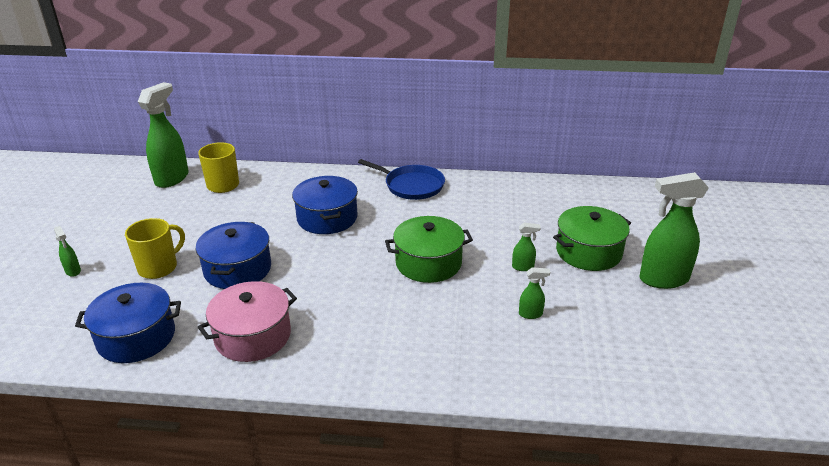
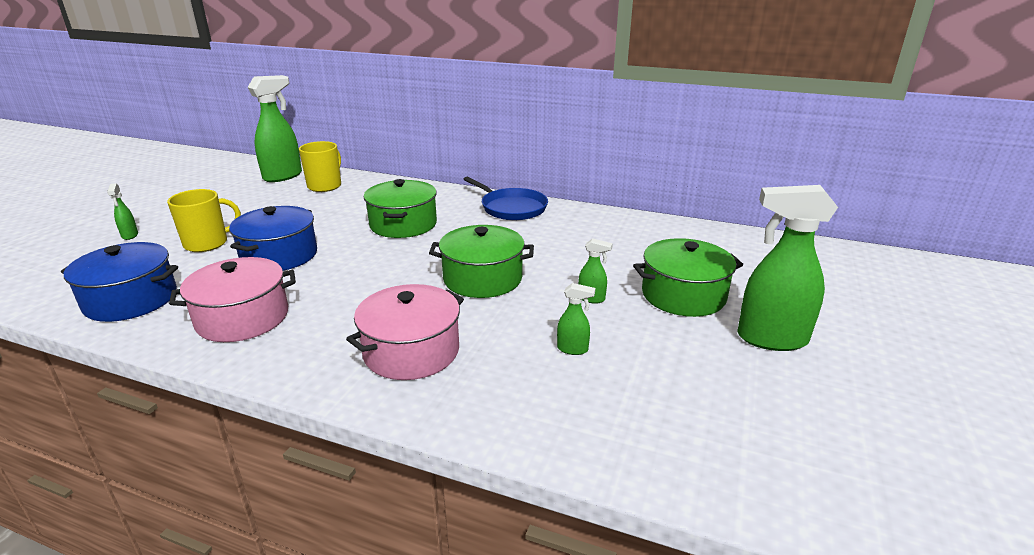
camera: 15 degrees right, 5 degrees down
blue pot [292,176,358,234] -> green pot [364,179,437,238]
none -> pink pot [346,284,464,380]

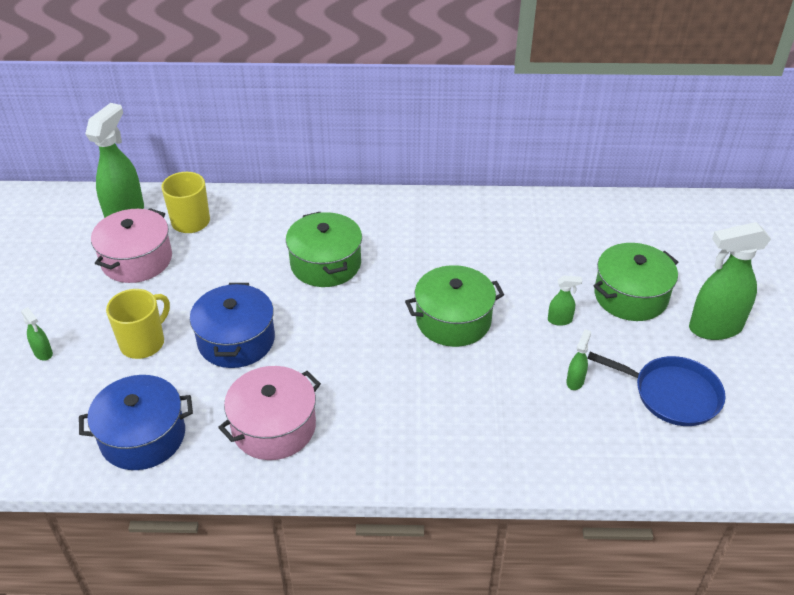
camera: 20 degrees left, 15 degrees up
pink pot [346,284,464,380] -> pink pot moved to [91,208,172,283]
blue pan [463,177,548,220] -> blue pan moved to [587,352,726,426]
green spray bottle [557,283,595,355] -> green spray bottle turned 60 degrees counterclockwise [566,329,591,390]

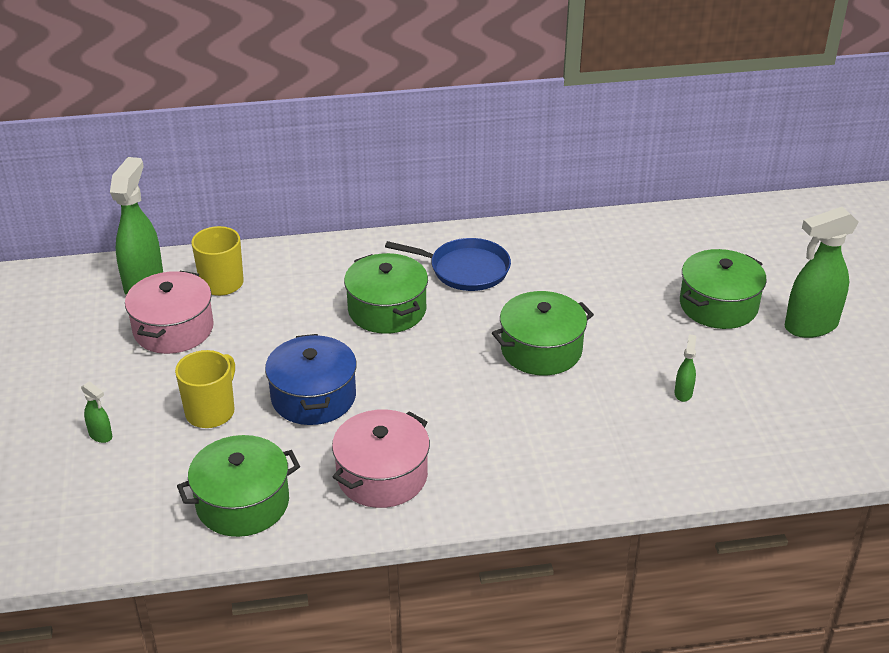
camera: 10 degrees left, 5 degrees down
blue pot [79,375,193,470] -> green pot [177,435,300,537]
green spray bottle [548,276,582,326] -> none
blue pan [587,352,726,426] -> blue pan moved to [385,238,511,291]

